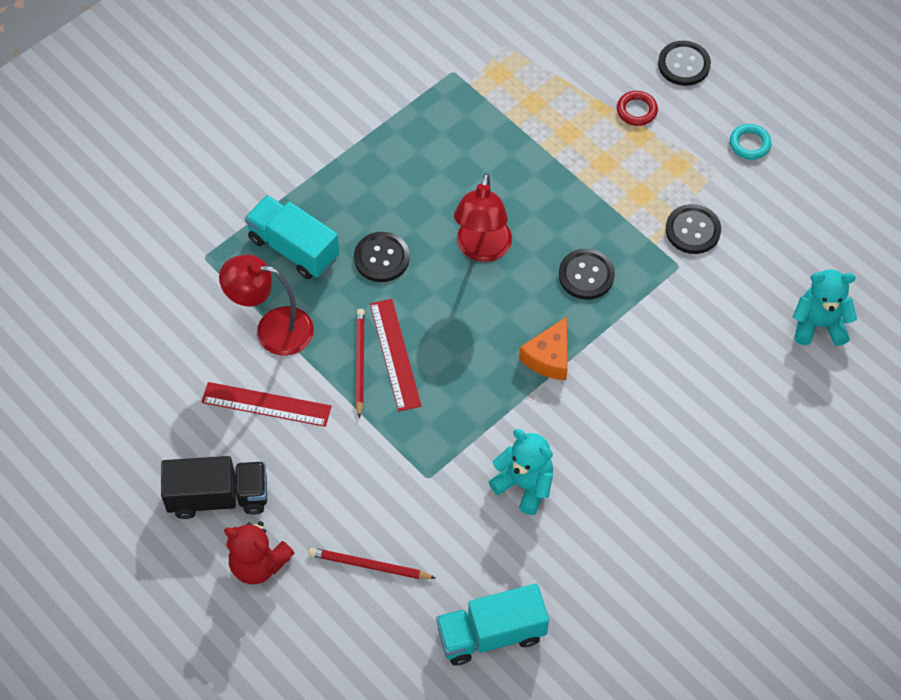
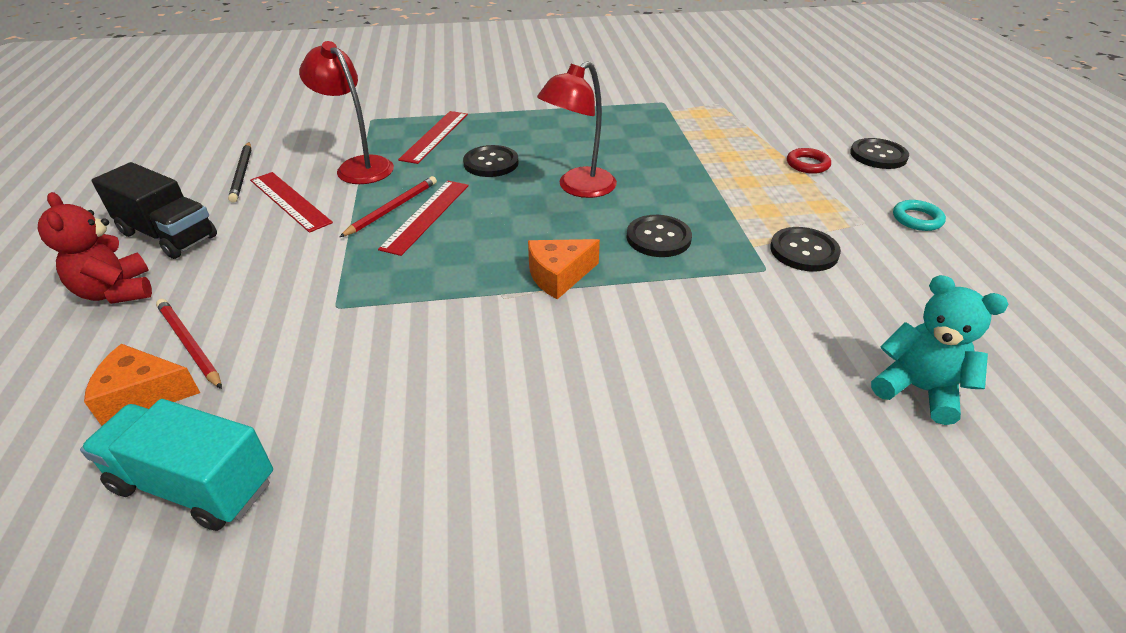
camera: 35 degrees right, 20 degrees down
turquoise truck [245,195,340,279] -> red ruler [398,111,468,164]
turquoise teddy bear [488,429,553,515] -> none
none -> orange cheese [84,344,200,426]
none -> black pencil [228,142,251,203]

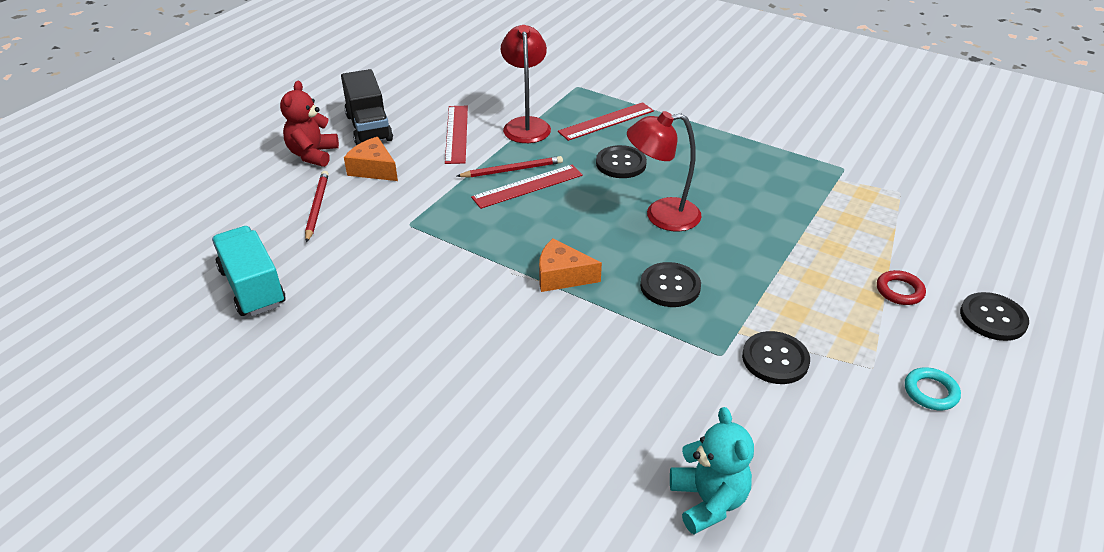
camera: 40 degrees right, 0 degrees up
orange cheese [84,344,200,426] -> orange cheese moved to [344,137,398,181]
black pencil [228,142,251,203] -> none

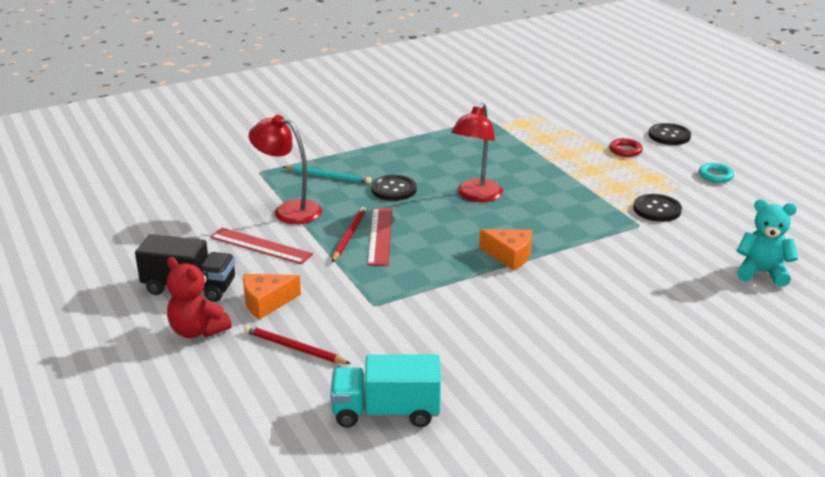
camera: 60 degrees left, 10 degrees down
orange cheese [539,239,602,292] -> orange cheese turned 105 degrees counterclockwise [479,229,532,271]
red ruler [558,102,654,141] -> turquoise pencil [284,166,371,184]
black button [640,262,701,307] -> none

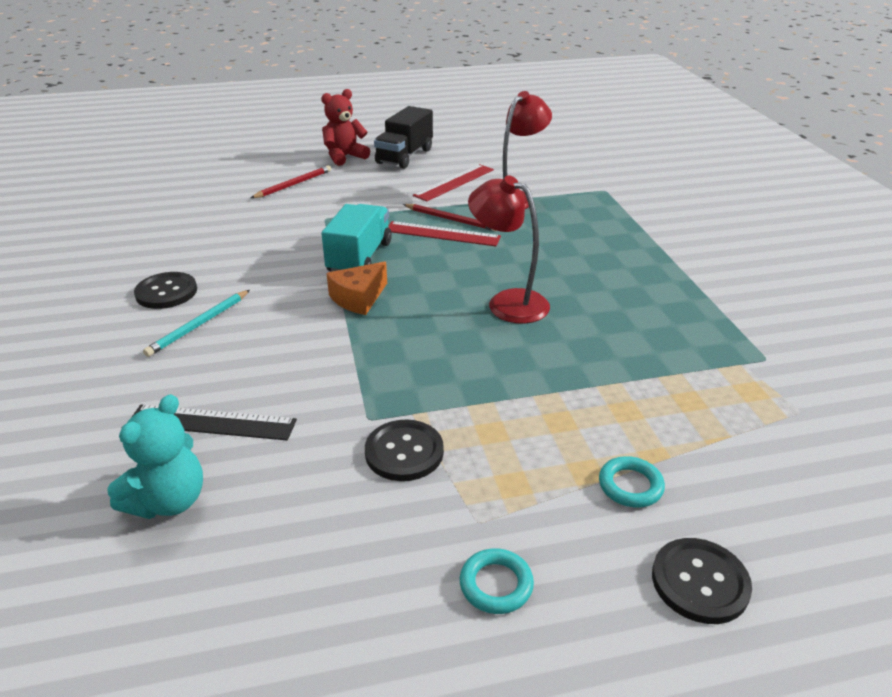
camera: 105 degrees right, 5 degrees up
orange cheese [243,274,301,320] -> none
turquoise pencil [284,166,371,184] -> turquoise pencil moved to [143,290,250,357]
turquoise truck [330,354,441,428] -> turquoise truck moved to [321,204,392,272]
black button [371,175,417,201] -> black button moved to [134,272,197,309]
red ring [609,138,643,157] -> turquoise ring [599,456,665,508]
none -> black ruler [130,404,297,440]

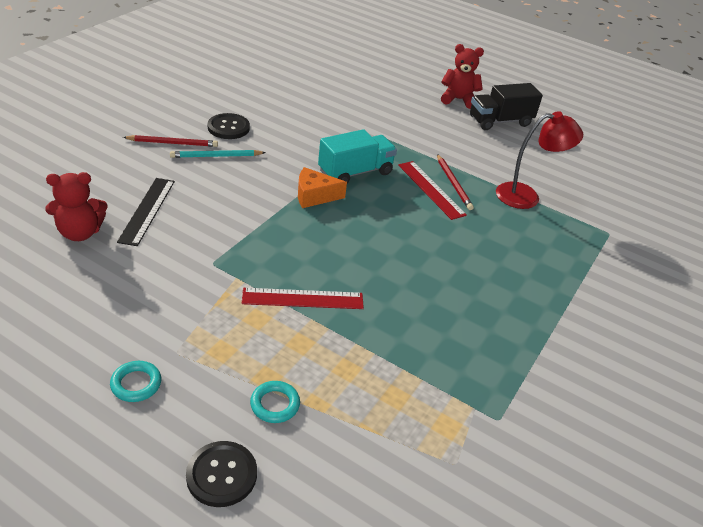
camera: 40 degrees right, 5 degrees up
turquoise teddy bear [107,394,203,519] -> red teddy bear [45,172,108,241]
black ruler [130,404,297,440] -> black ruler turned 45 degrees clockwise [117,178,175,246]
red pencil [251,165,331,198] -> red pencil moved to [123,135,218,147]
black button [365,420,444,481] -> none
red ruler [413,164,494,201] -> red ruler moved to [242,288,364,309]
red lamp [468,176,550,324] -> none

